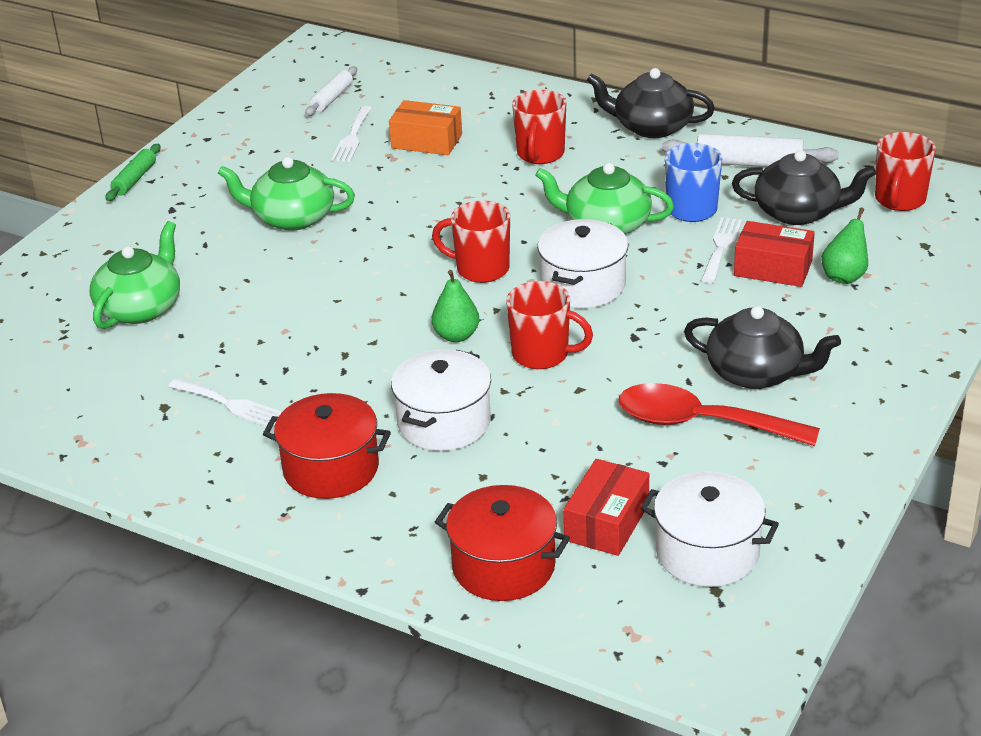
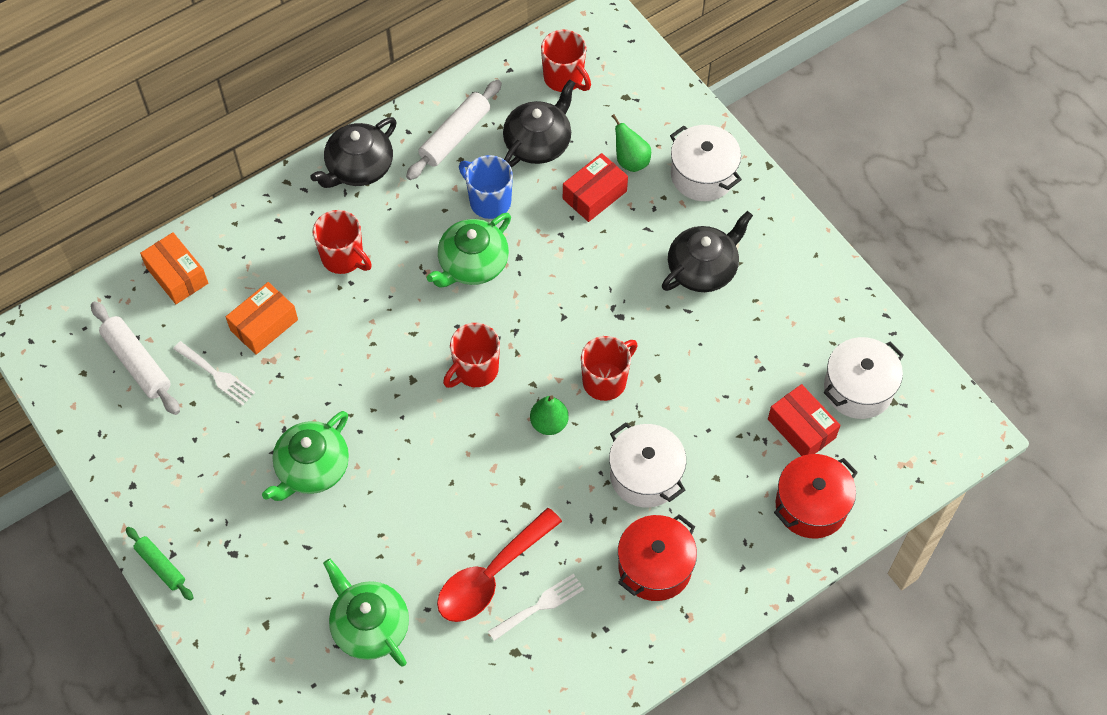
camera: 65 degrees left, 25 degrees up
white rolling pin [305,67,357,116] -> white rolling pin [91,301,180,415], size x1.60
white pot [537,219,628,308] -> white pot moved to [670,125,742,201]
red spoon [619,383,820,446] -> red spoon moved to [437,508,562,622]
white fork [701,217,742,283] -> none
none -> orange box [140,232,208,304]

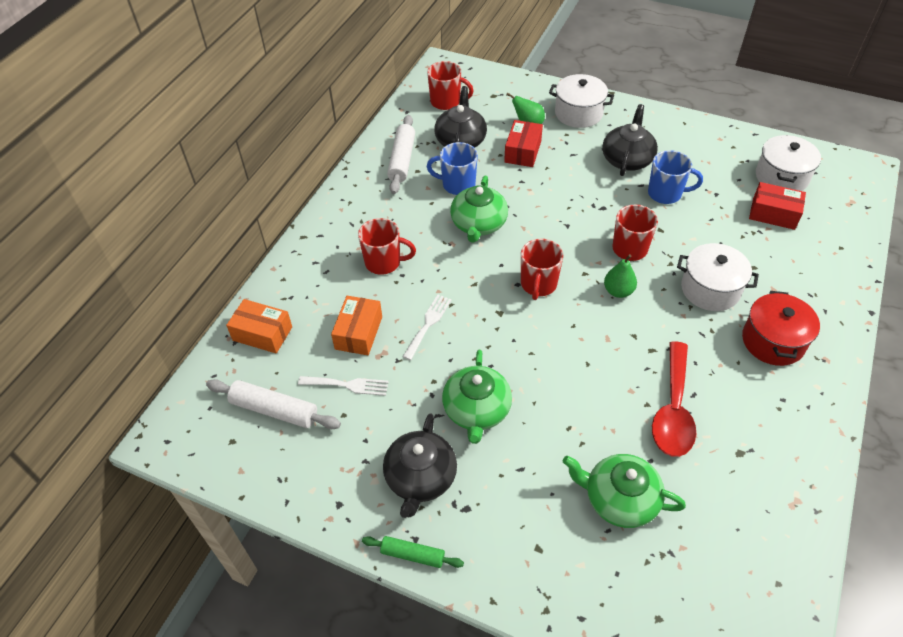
camera: 30 degrees left, 10 degrees down
black teapot [310,117,397,188] -> black teapot moved to [383,414,457,518]
white fork [488,574,584,641] -> white fork moved to [403,295,452,360]
red pot [774,454,858,538] -> none
none -> blue mug [648,150,703,204]

